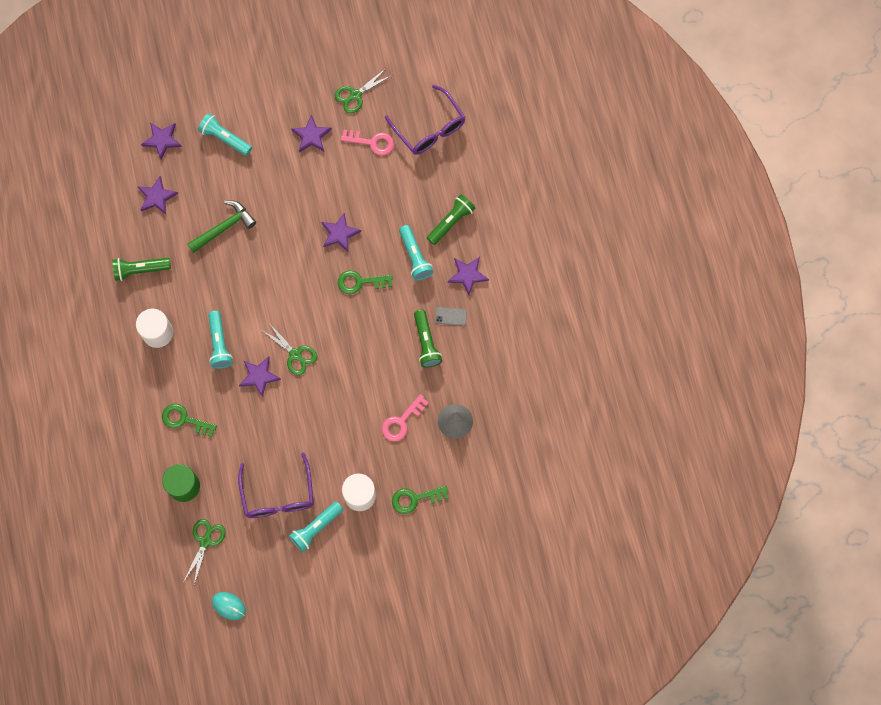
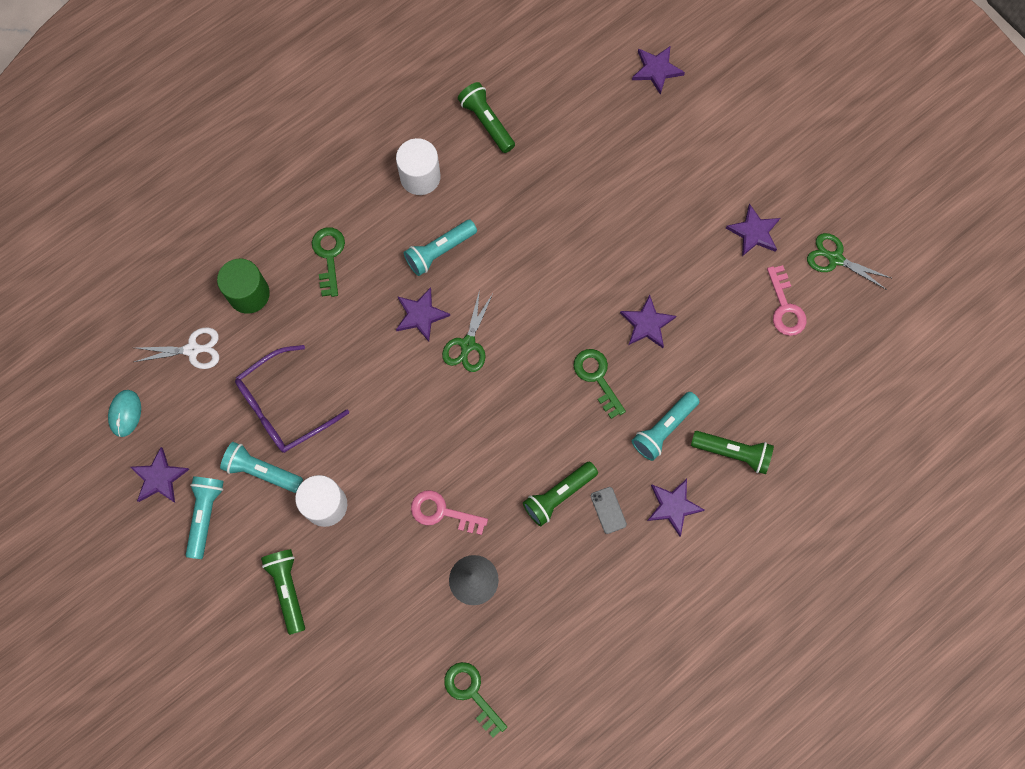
camera: 65 degrees right, 0 degrees up
purple star [137,176,178,215] -> purple star moved to [130,447,190,503]
green scissors [184,519,226,585] -> white scissors [134,328,219,369]
green hammer [187,201,256,253] -> none
turquoise flashlight [198,113,252,156] -> turquoise flashlight moved to [186,476,224,559]
purple glasses [385,85,465,155] -> none
green key [392,486,449,514] -> green key moved to [444,662,507,738]
none -> green flashlight [261,549,305,635]

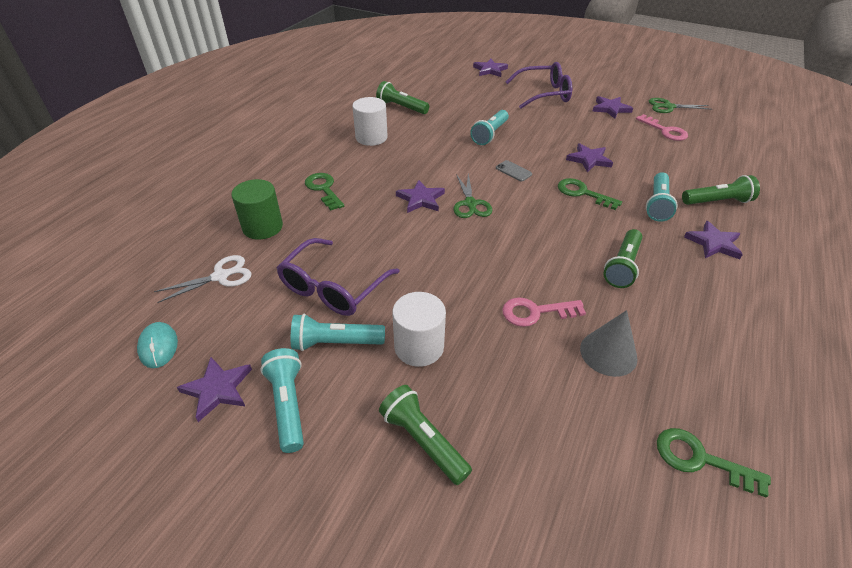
camera: 25 degrees left, 30 degrees down
turquoise flashlight [404,220,477,276] -> turquoise flashlight moved to [470,110,509,145]
grey phone [591,487,627,534] -> grey phone moved to [496,160,532,182]
none -> purple glasses [506,62,572,109]

